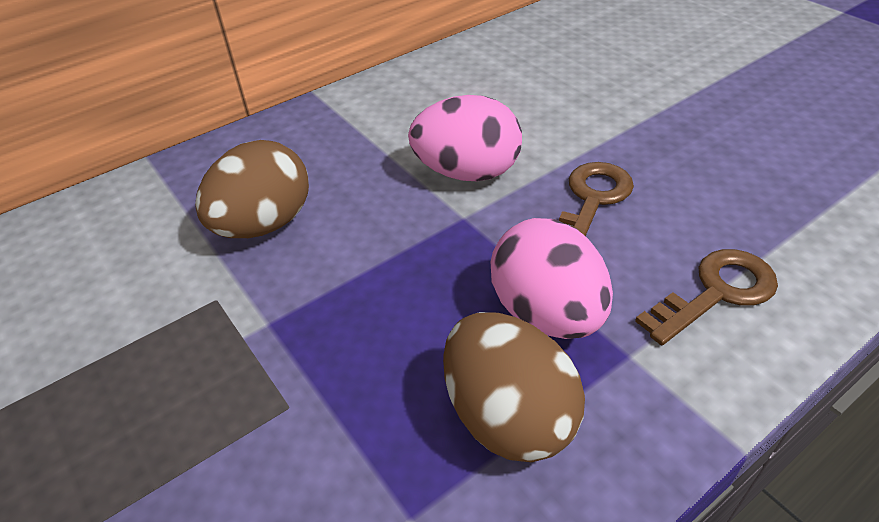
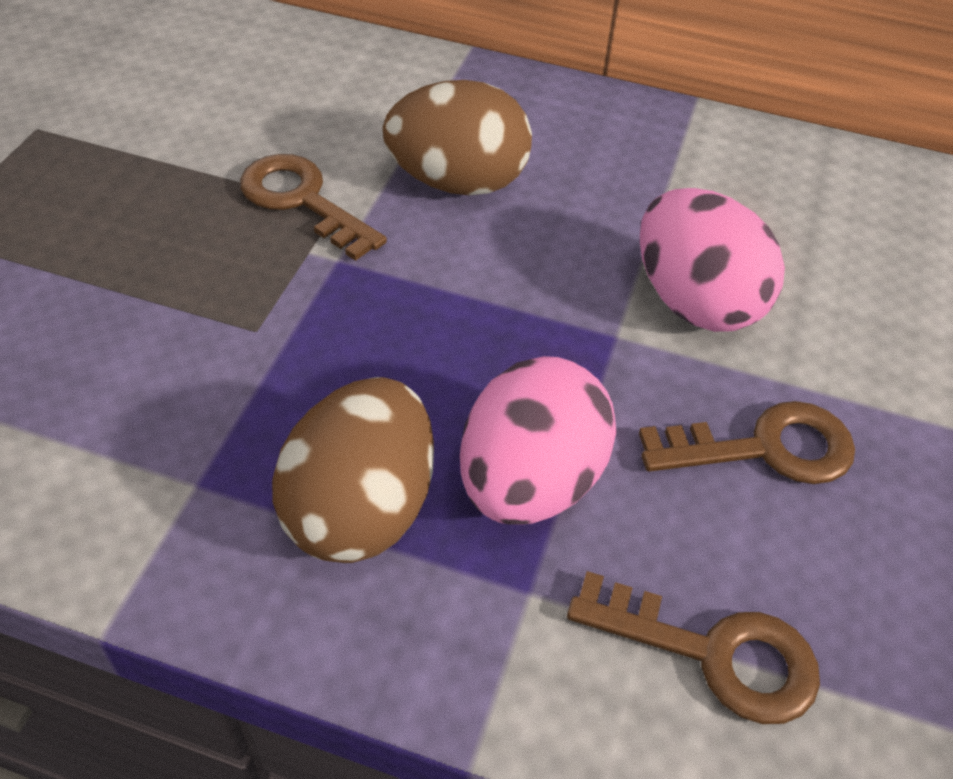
camera: 50 degrees right, 5 degrees up
none -> brown key [240,154,387,261]

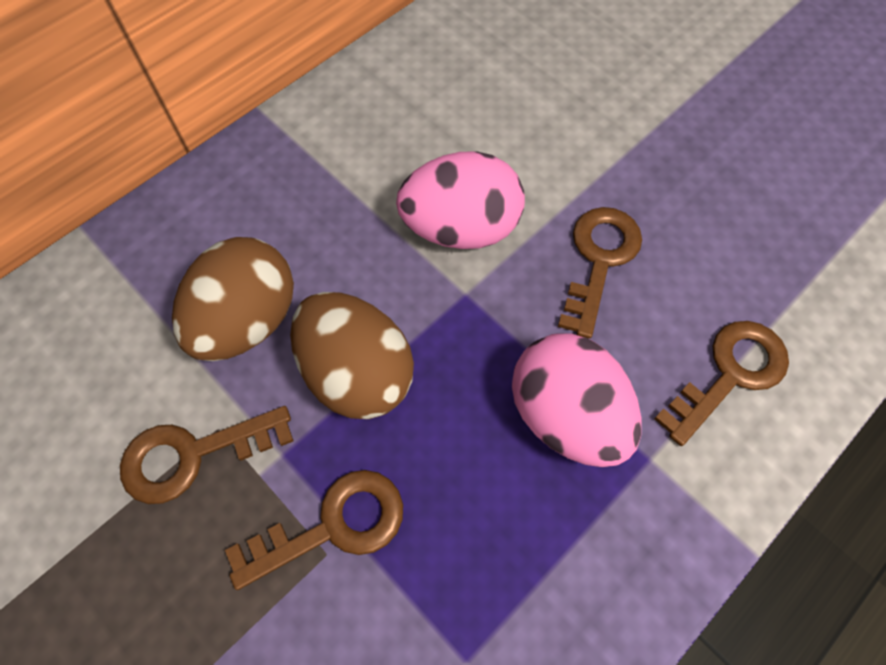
camera: 60 degrees left, 15 degrees up
brown egg [272,377,434,563] -> brown egg moved to [290,292,414,419]
none -> brown key [225,470,403,590]

